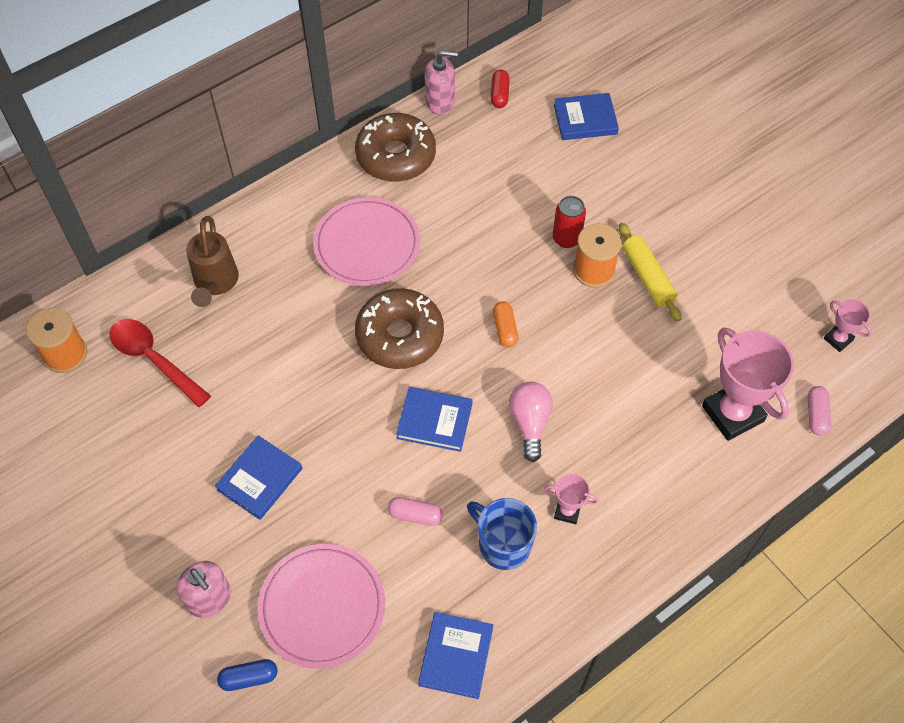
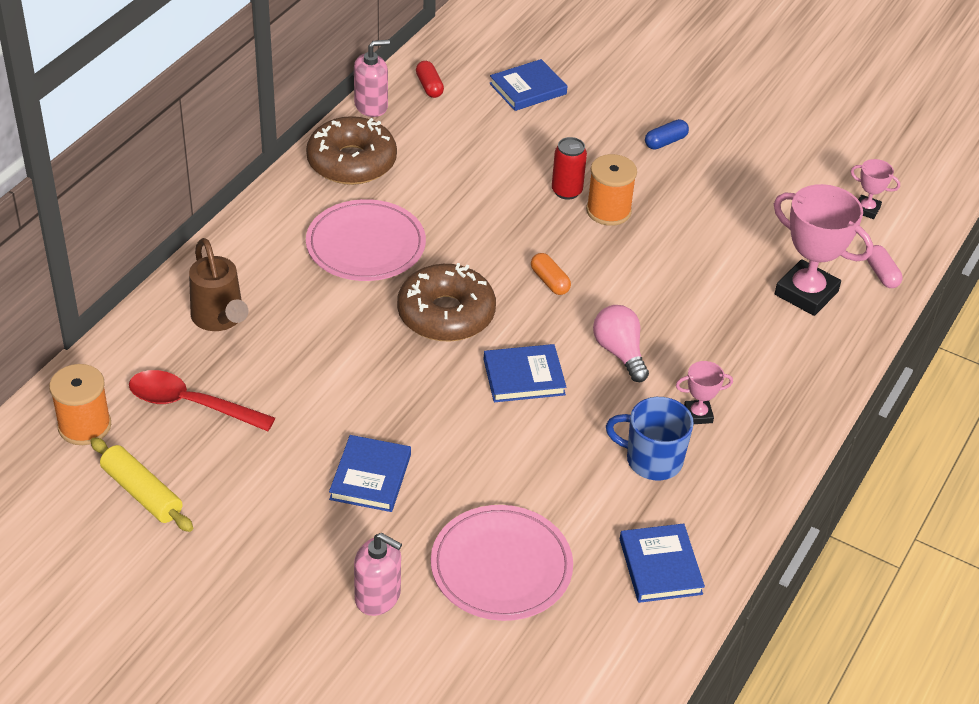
camera: 25 degrees left, 15 degrees down
blue capsule [217,659,278,691] -> blue capsule moved to [645,119,689,150]
pink capsule [388,497,443,526] -> none
yellow rolling pin [619,223,682,321] -> yellow rolling pin moved to [91,437,193,532]

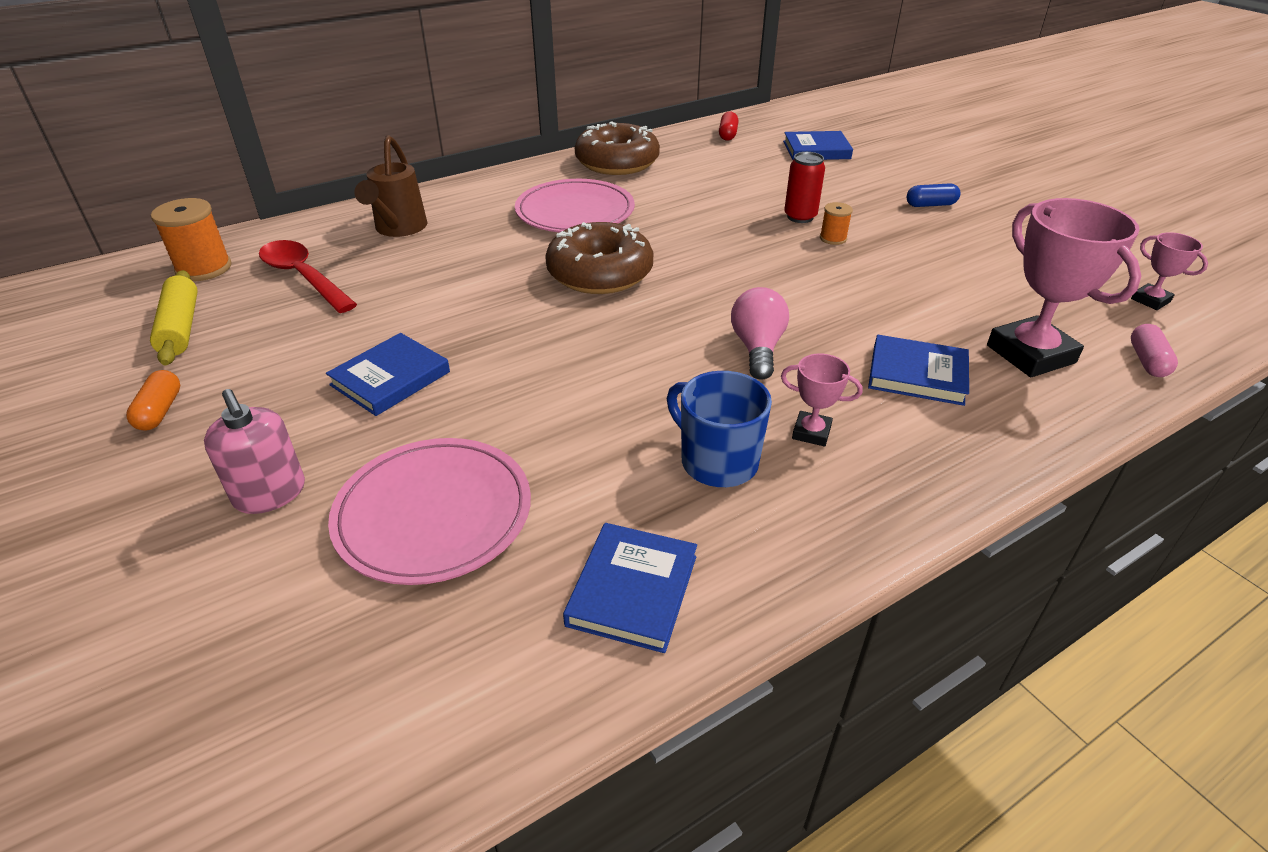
camera: 30 degrees right, 5 degrees down
pink soap dispenser [354,40,390,117] -> none
blue book [484,344,566,402] -> blue book moved to [868,335,969,406]
orange capsule [531,253,571,295] -> orange capsule moved to [126,370,180,431]
orange spool [586,154,637,226] -> orange spool [820,202,853,245], size x0.55

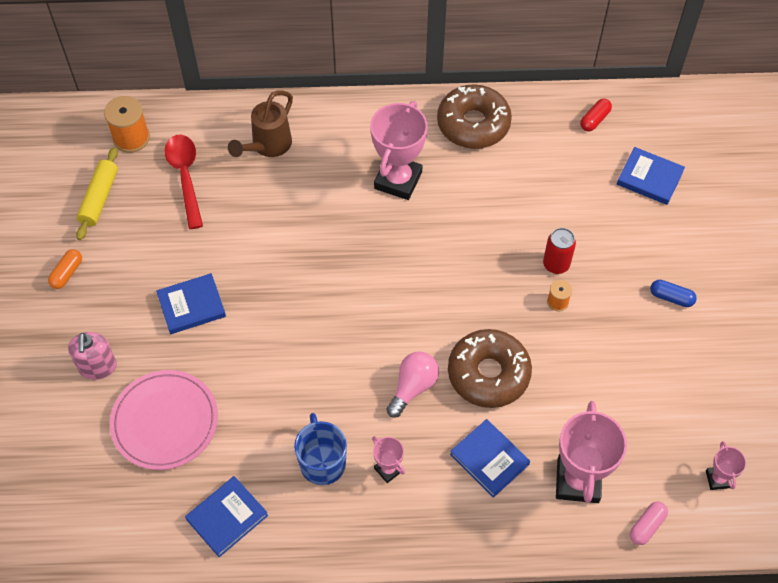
camera: 30 degrees right, 20 degrees up
pink plate [515,179,635,232] -> pink trophy [370,101,428,200]
brown donut [545,222,654,294] -> brown donut moved to [448,329,532,408]

